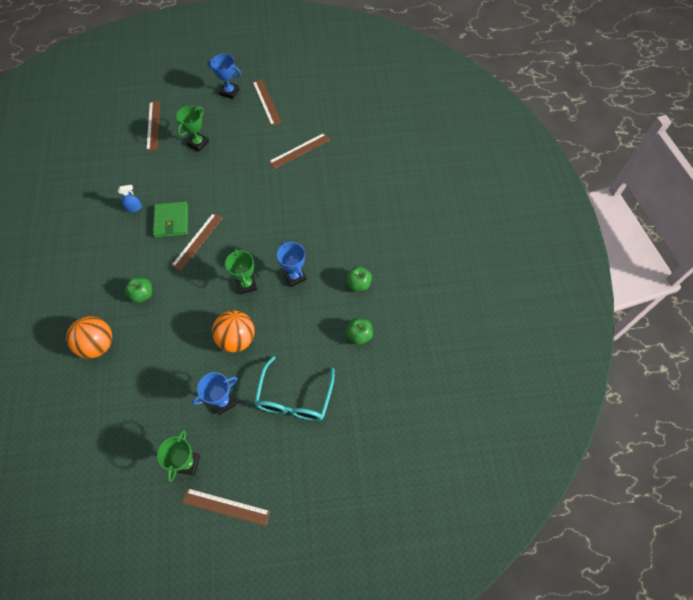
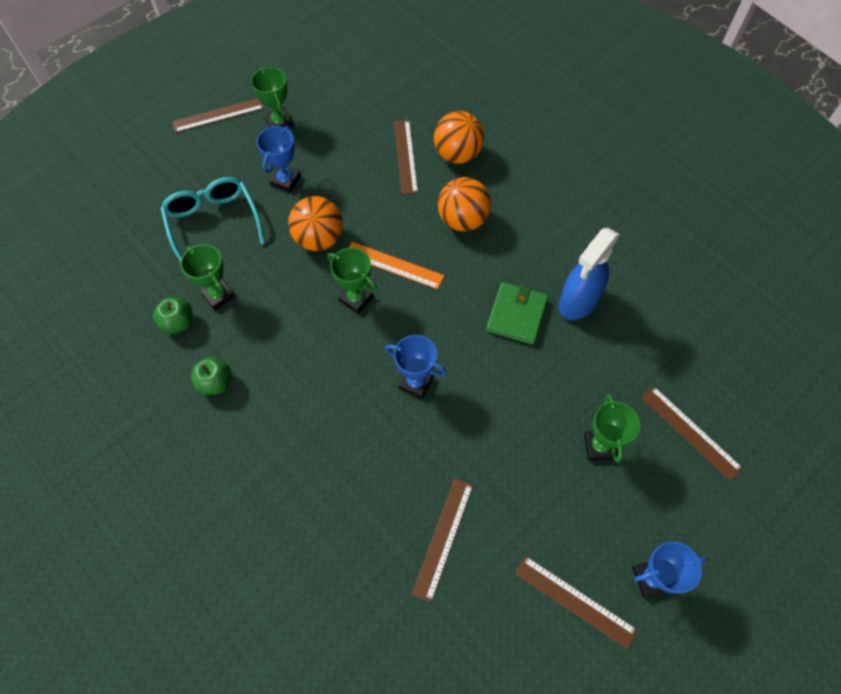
camera: 145 degrees right, 0 degrees up
blue spray bottle [118,185,142,212] -> blue spray bottle [559,228,620,320], size x2.19
green apple [125,277,152,303] -> orange ball [438,177,491,231]
green wallet [153,201,188,238] -> green wallet turned 60 degrees clockwise [486,282,548,345]
brown ruler [171,213,223,271] -> brown ruler moved to [394,120,418,195]
blue trophy [277,241,307,287] -> blue trophy moved to [385,335,447,399]
none -> green trophy [180,244,236,310]
none -> orange ruler [349,242,444,289]

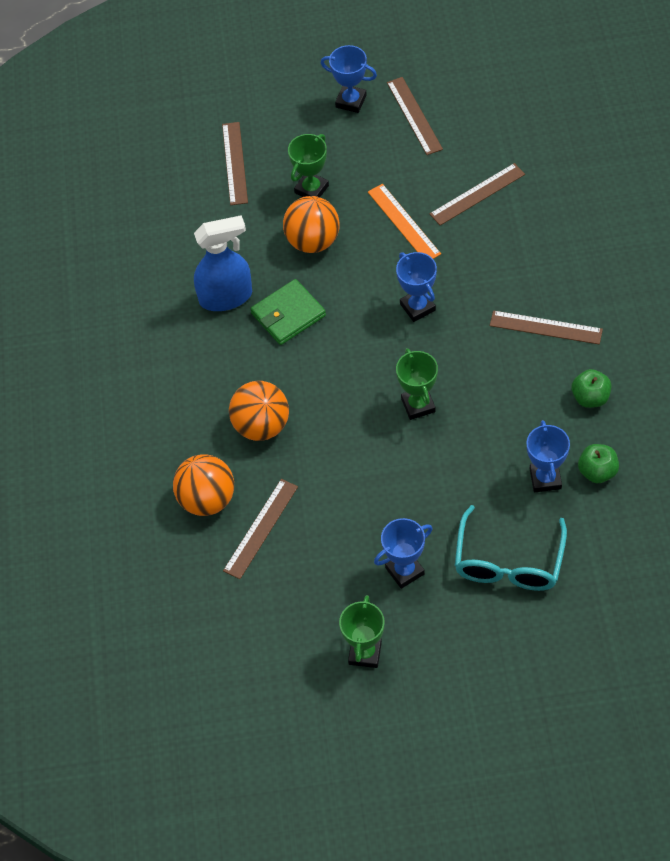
camera: 140 degrees left, 5 degrees down
brown ruler [172,98,264,133] -> brown ruler moved to [490,310,603,344]
green trophy [180,244,236,310] -> blue trophy [527,420,570,492]
orange ball [288,196,343,251] -> orange ball moved to [283,196,340,253]
orange ruler [349,242,444,289] -> orange ruler moved to [368,184,441,259]

